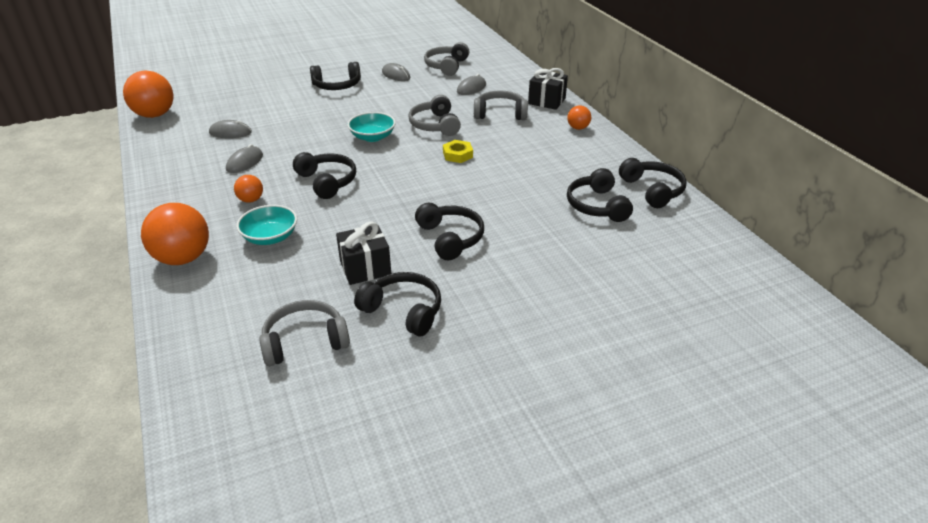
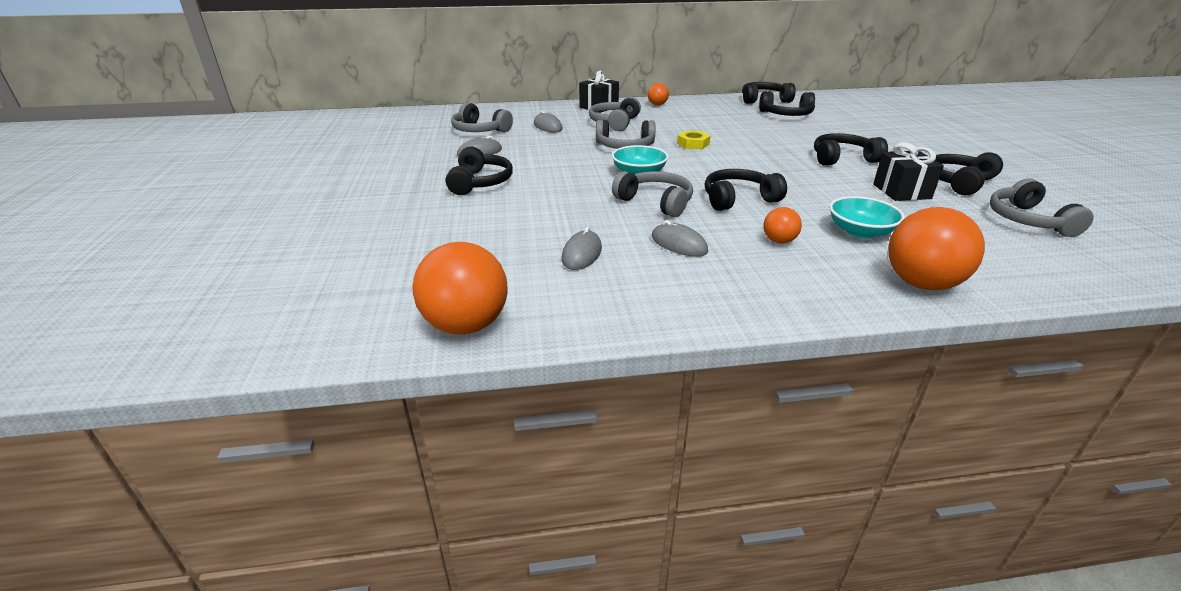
camera: 75 degrees left, 5 degrees down
none -> grey headphones [612,171,693,217]

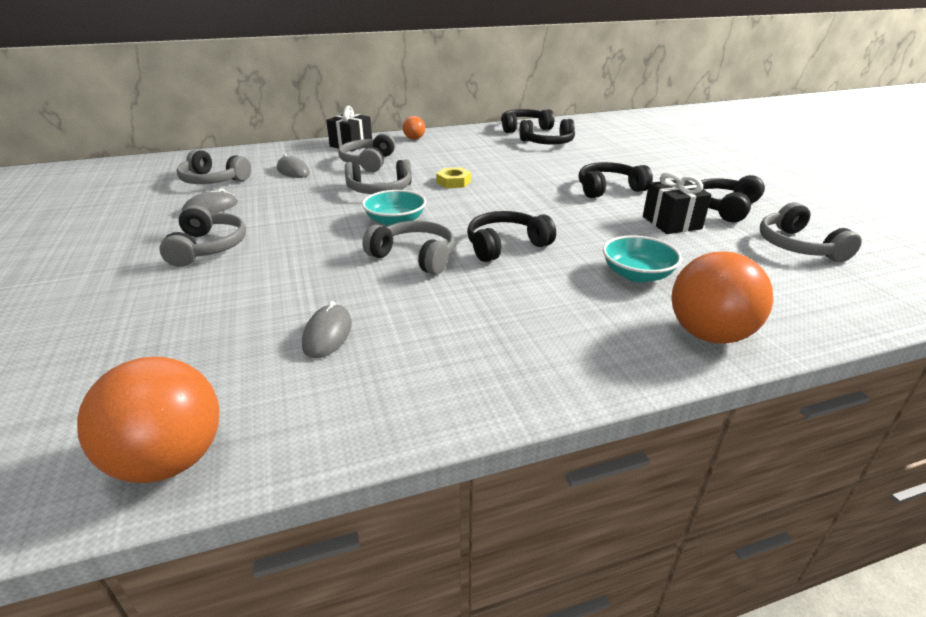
camera: 10 degrees left, 0 degrees up
black headphones [446,146,513,195] -> grey headphones [159,205,246,267]
grey mouse [652,220,708,257] -> none
orange ball [763,207,802,244] -> none

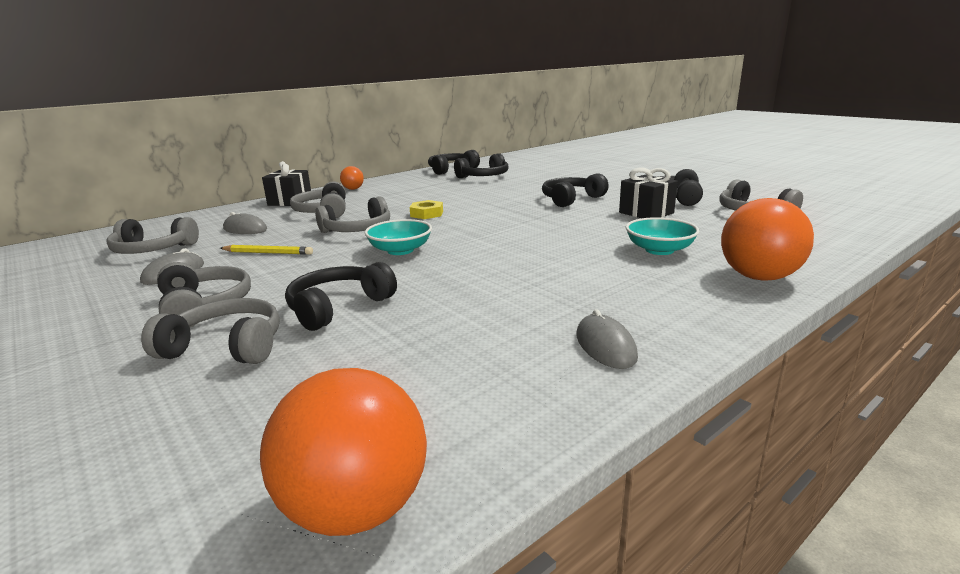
camera: 20 degrees left, 10 degrees down
grey mouse [302,301,352,358] -> grey mouse moved to [577,309,638,369]
grey headphones [362,221,455,275] -> grey headphones moved to [141,298,280,364]
black headphones [467,211,556,262] -> black headphones moved to [285,262,397,331]
none -> yellow pencil [220,245,313,255]

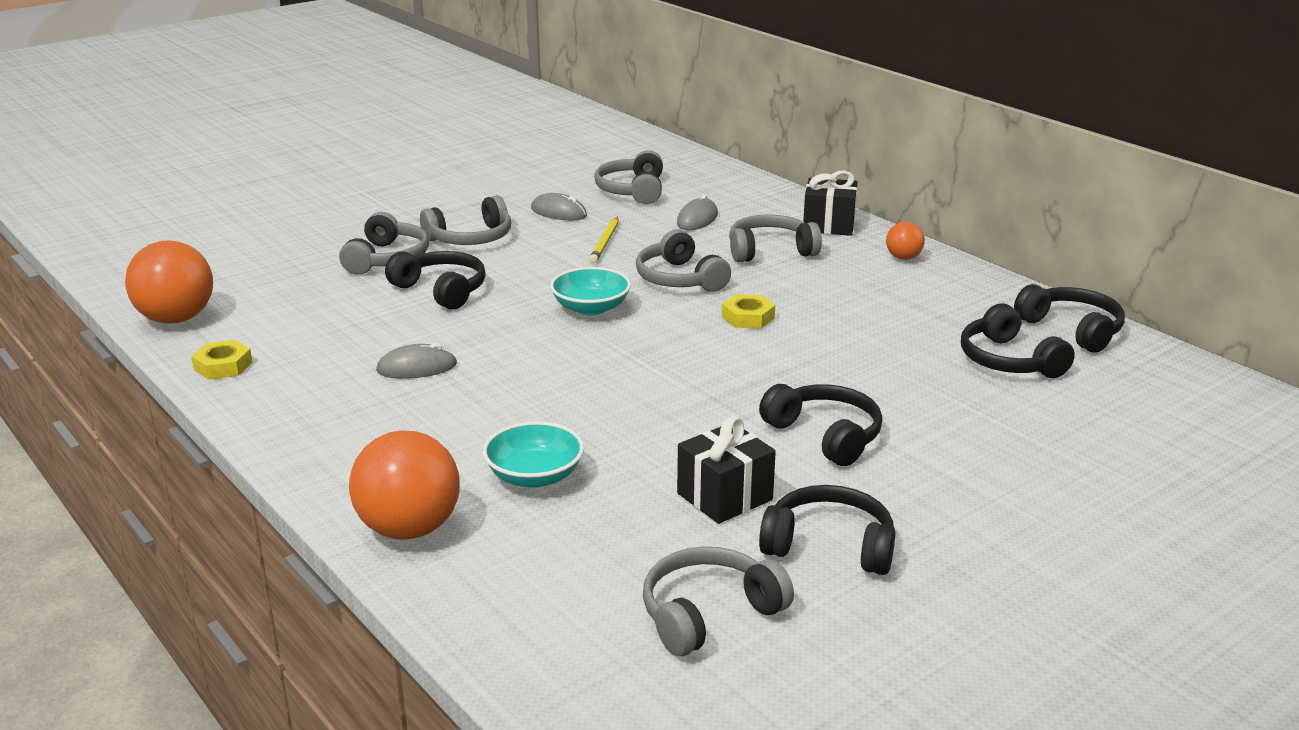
camera: 90 degrees right, 5 degrees up
grey mouse [577,309,638,369] -> grey mouse moved to [376,343,457,379]
none -> yellow nut [191,340,252,380]

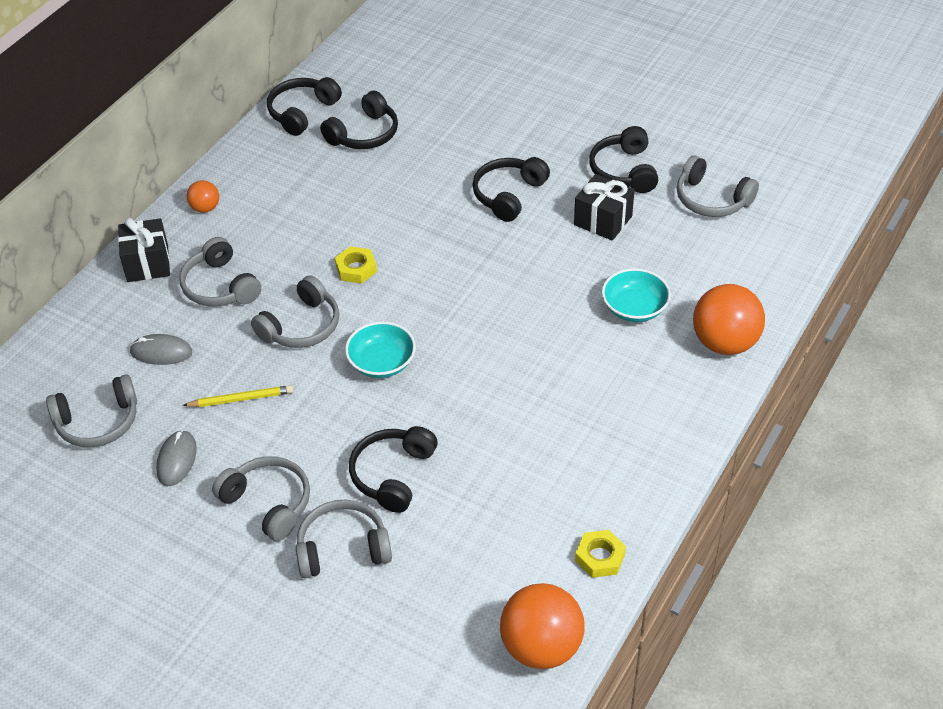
camera: 110 degrees left, 20 degrees up
grey mouse [376,343,457,379] -> none

